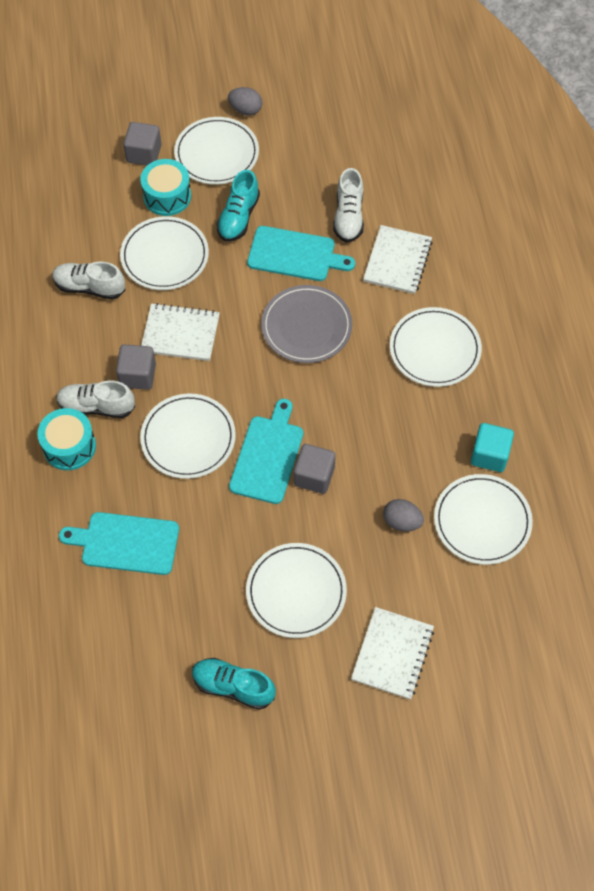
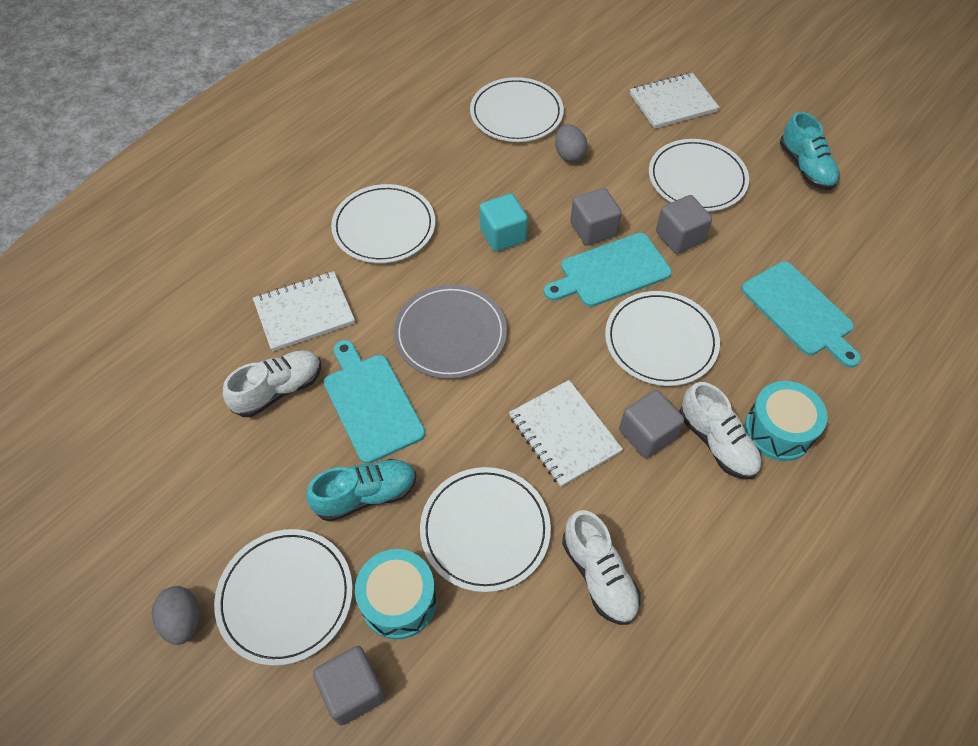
camera: 130 degrees left, 5 degrees down
turquoise cube [471,423,514,472] -> turquoise cube moved to [479,194,528,252]
none -> grey cube [656,195,712,254]

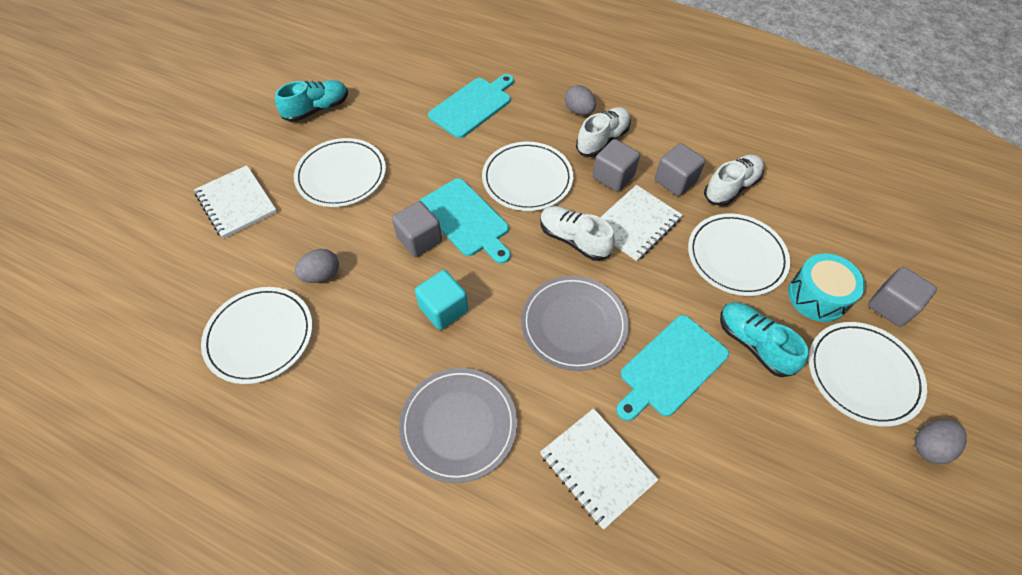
camera: 105 degrees left, 0 degrees up
white shoe [223,350,322,417] -> white shoe moved to [540,206,615,261]
white plate [331,184,435,263] -> grey plate [399,368,517,483]
grey cube [656,195,712,254] -> grey cube moved to [655,143,705,196]
turquoise drum [745,381,827,461] -> grey egg [565,85,596,115]

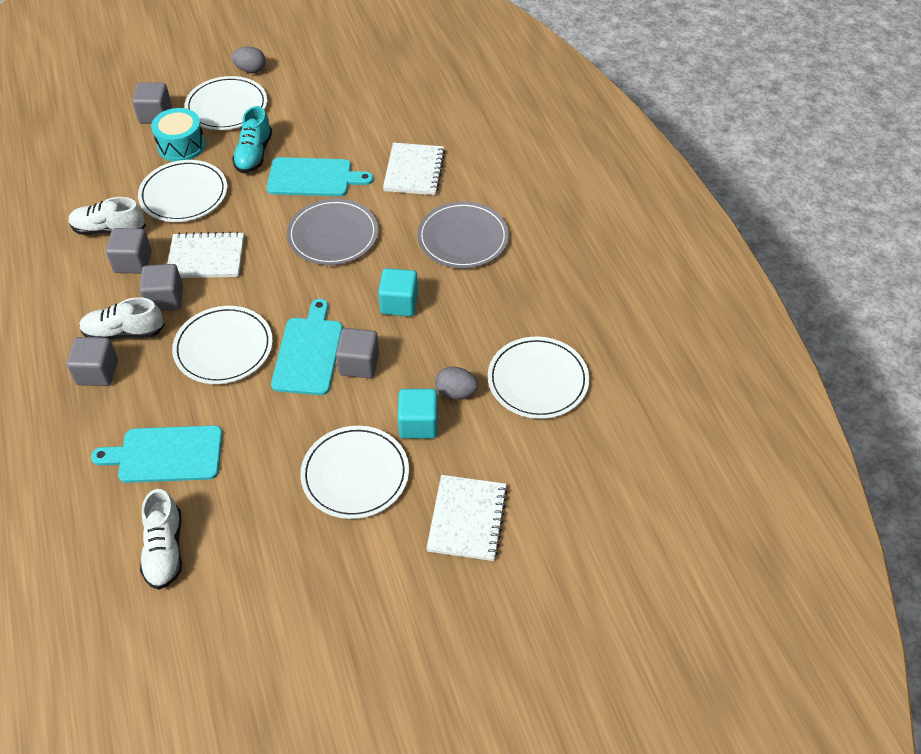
camera: 135 degrees left, 5 degrees down
turquoise shoe [275,80,348,122] -> none
white shoe [540,206,615,261] -> white shoe moved to [140,489,182,590]
grey egg [565,85,596,115] -> grey cube [67,337,118,386]
none -> turquoise cube [398,389,438,439]

